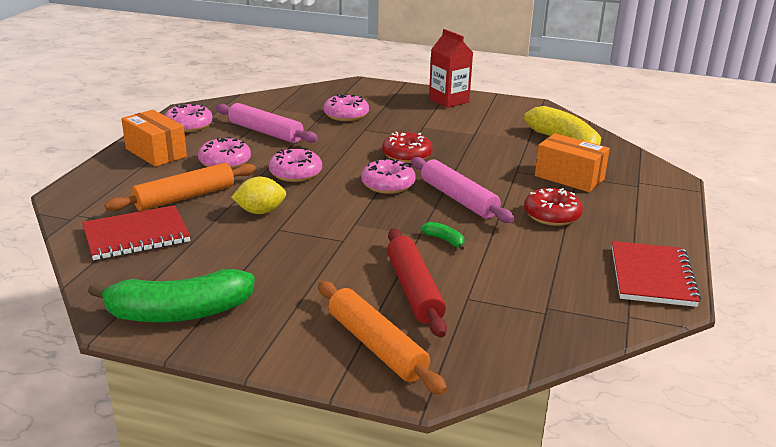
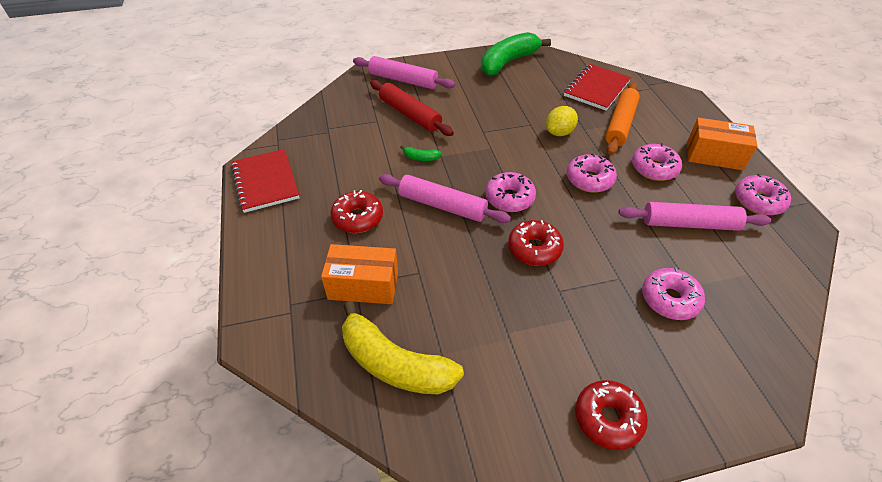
camera: 150 degrees right, 20 degrees up
orange rolling pin [318,281,447,395] -> pink rolling pin [353,56,455,89]
red carton [429,29,473,108] -> red donut [575,380,648,450]

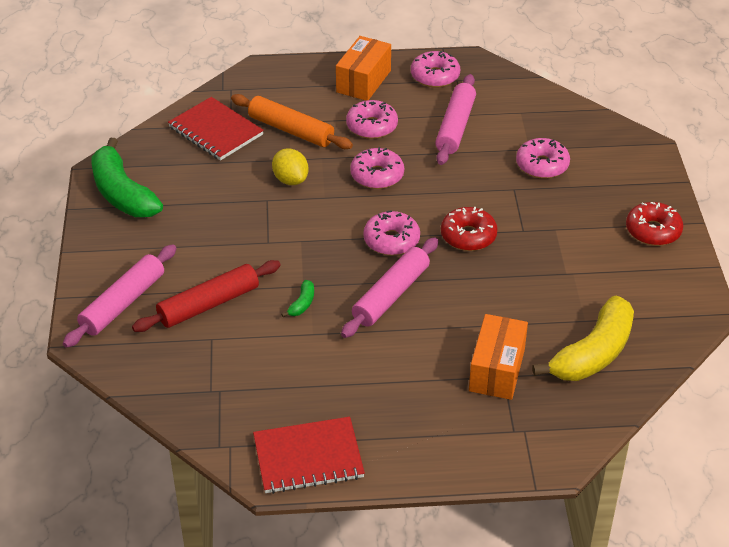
camera: 80 degrees left, 5 degrees down
red donut [330,190,383,233] -> none

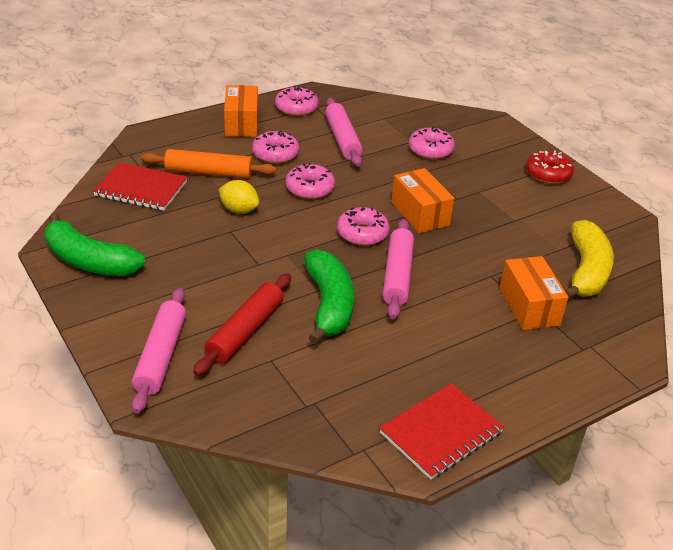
camera: 30 degrees left, 5 degrees down
green banana [281,280,314,317] -> green banana [304,249,354,344], size x2.47
red donut [441,207,498,251] -> orange box [391,168,454,233]

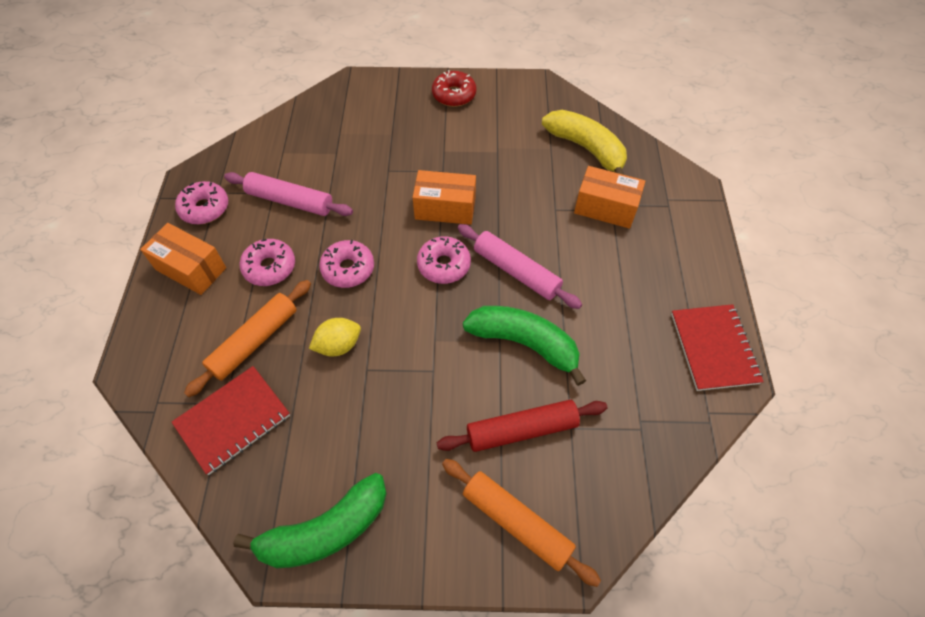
camera: 55 degrees left, 20 degrees up
pink rolling pin [131,288,186,414] -> orange rolling pin [442,459,601,587]
red rolling pin [193,273,291,376] -> red rolling pin turned 75 degrees counterclockwise [437,400,607,452]
pink donut [409,127,455,159] -> none

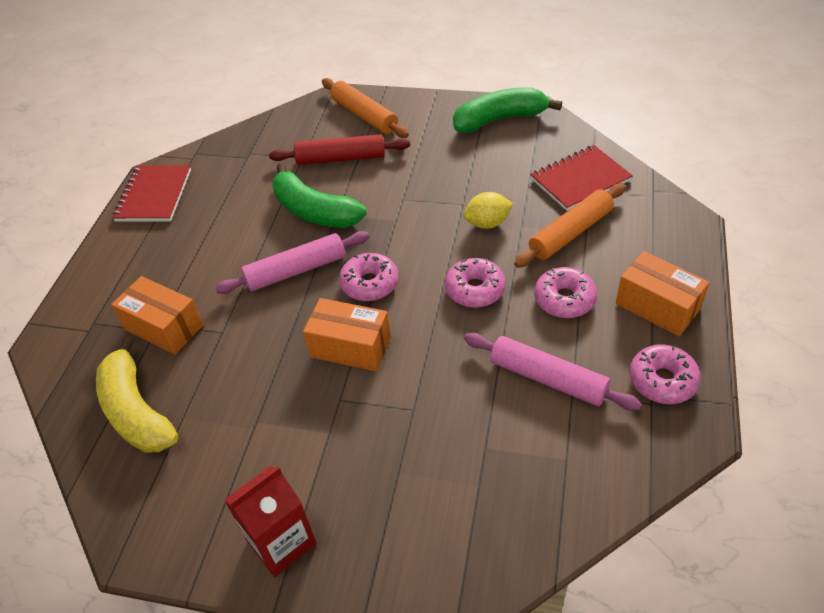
camera: 165 degrees left, 10 degrees down
red donut [432,70,477,107] -> red carton [224,466,317,577]
pink rolling pin [458,224,582,309] -> pink rolling pin turned 75 degrees counterclockwise [215,231,370,294]

